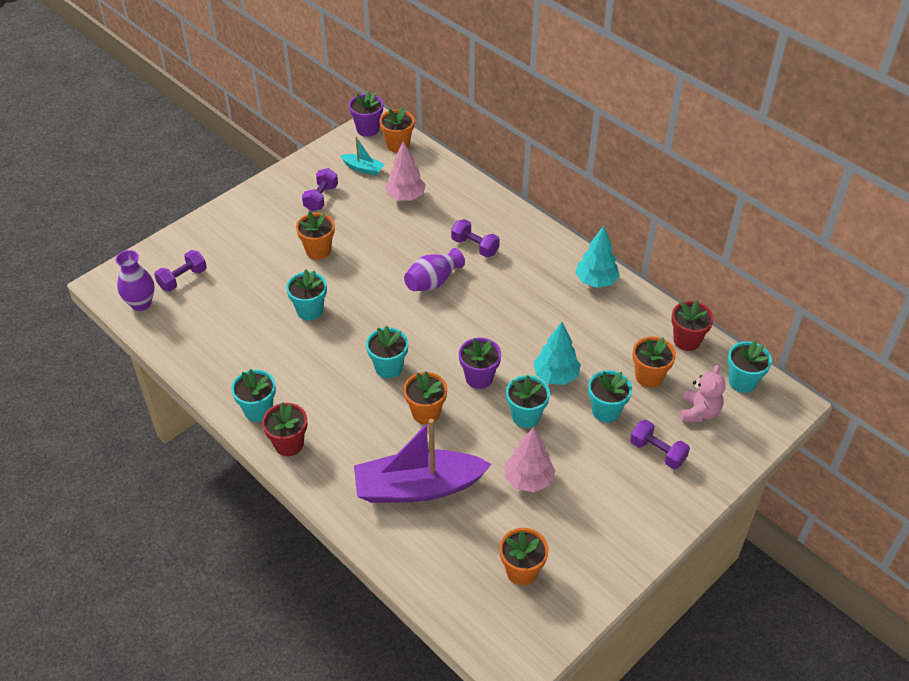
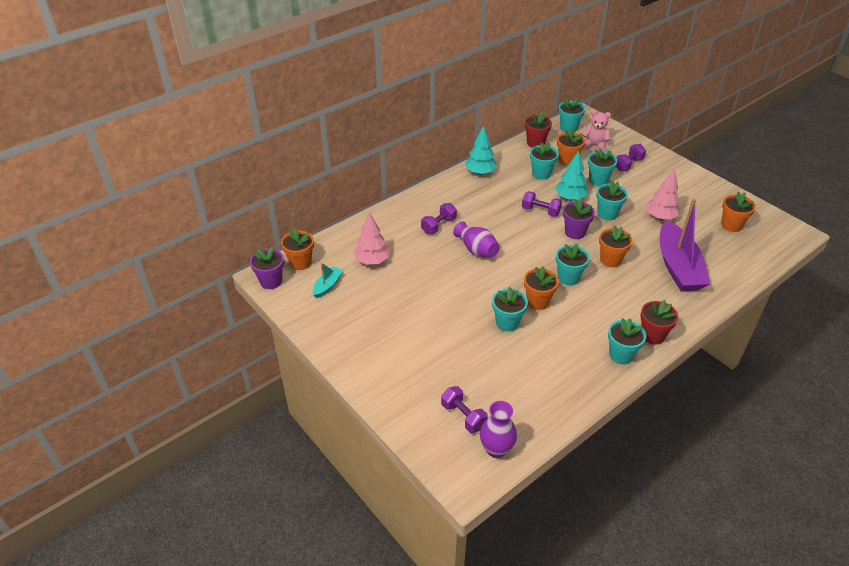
camera: 85 degrees left, 5 degrees down
orange flower pot [296,212,335,260] -> orange flower pot moved to [524,266,559,310]
purple dumbbell [302,168,338,211] -> purple dumbbell moved to [522,191,562,217]
none -> turquoise flower pot [530,142,559,180]

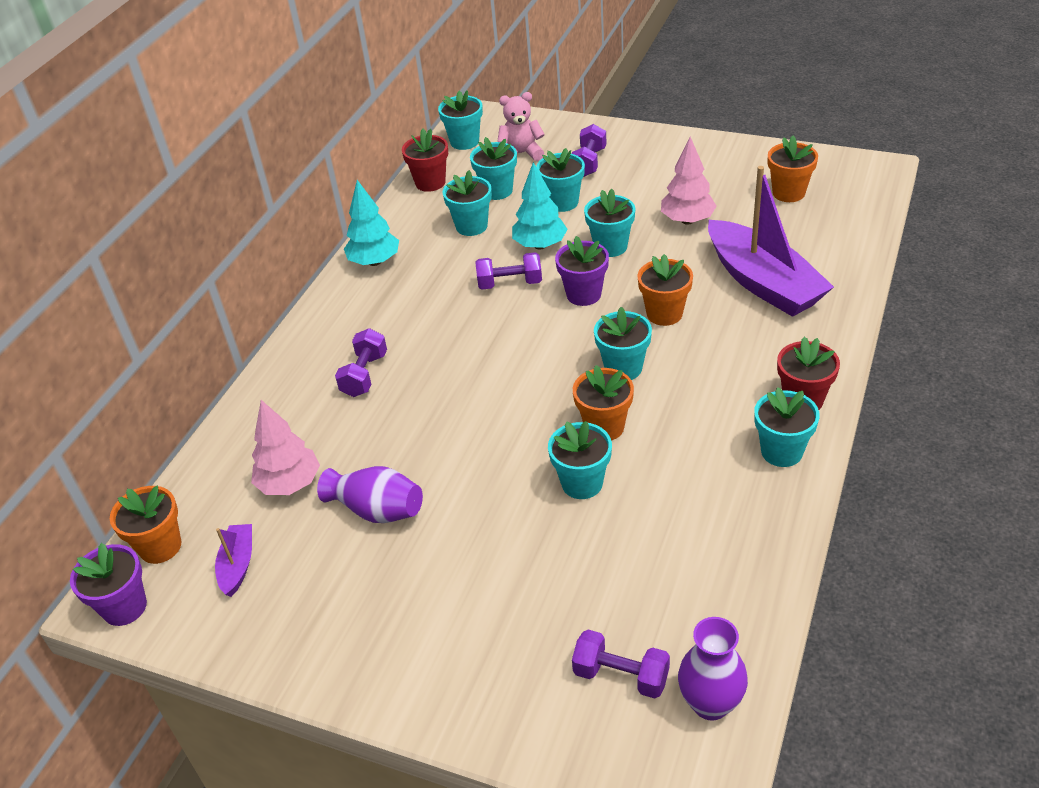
camera: 25 degrees left, 0 degrees up
turquoise boat [313,263,343,298] -> purple boat [215,524,252,597]
purple vase [453,221,500,257] -> purple vase moved to [317,466,423,523]
orange flower pot [557,129,585,166] -> turquoise flower pot [470,137,517,200]

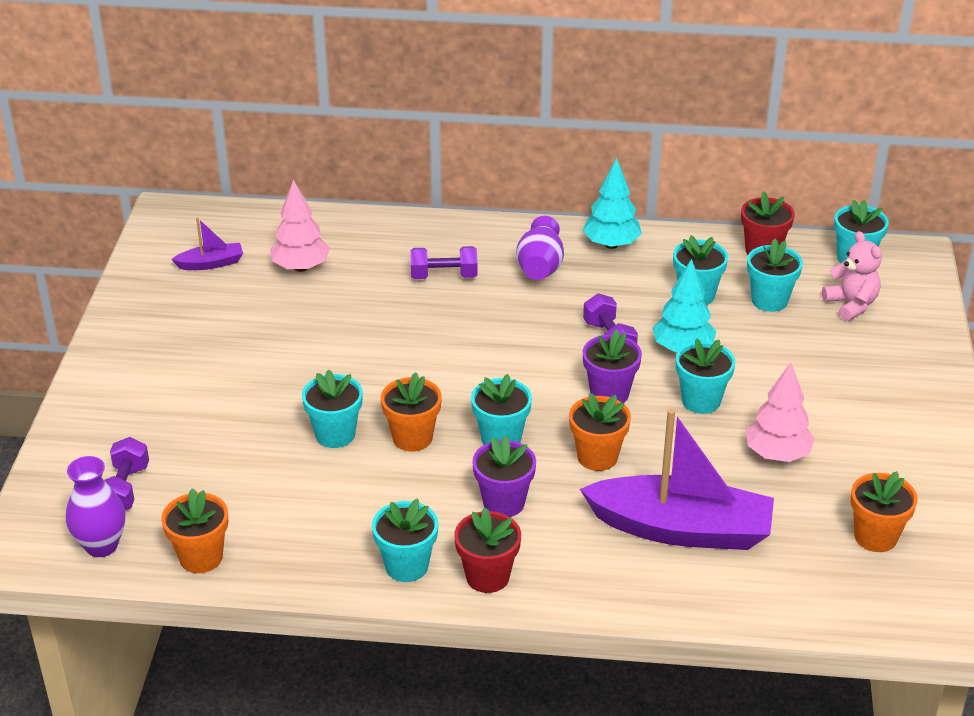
camera: 70 degrees right, 5 degrees down
purple flower pot [70,543,147,626] -> purple flower pot moved to [473,435,536,517]
orange flower pot [110,486,181,564] -> orange flower pot moved to [161,488,228,573]
purple vase [317,466,423,523] -> purple vase moved to [516,216,564,280]
turquoise flower pot [536,148,585,212] -> none
purple dumbbell [572,124,607,177] -> none
purple boat [708,166,834,317] -> purple boat turned 120 degrees counterclockwise [580,409,774,550]

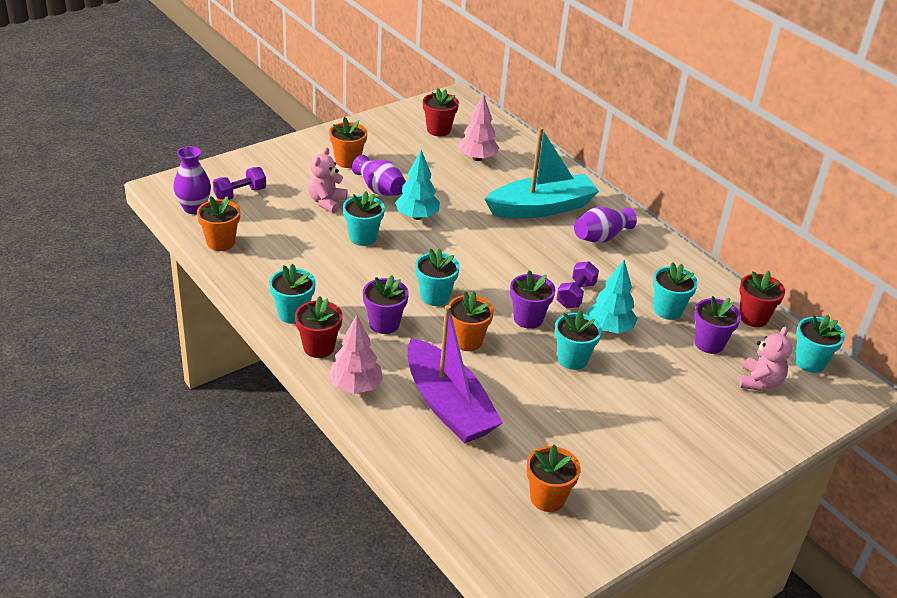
camera: 45 degrees right, 0 degrees up
purple boat [171,218,243,270] -> red flower pot [423,88,459,136]
orange flower pot [381,372,442,451] -> orange flower pot moved to [329,117,367,168]
purple dumbbell [410,246,478,279] -> turquoise boat [484,127,599,218]
turquoise tree [583,158,642,249] -> turquoise tree moved to [395,150,440,220]
pink tree [746,363,815,462] -> pink tree moved to [328,315,383,394]
turquoise flower pot [747,239,803,312] -> purple flower pot [694,296,741,354]
none -> pink teddy bear [308,147,348,213]
none -> purple vase [352,155,406,196]

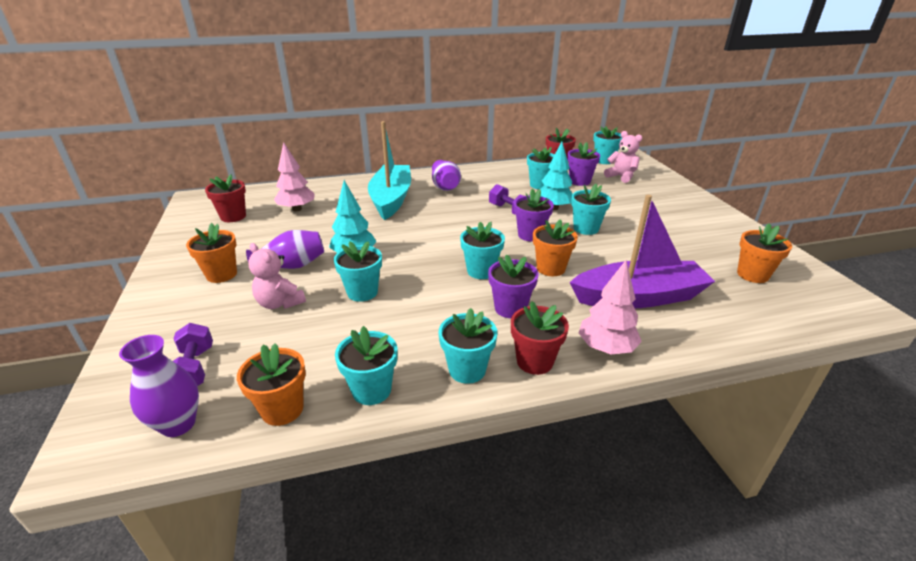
camera: 65 degrees left, 5 degrees down
none -> turquoise flower pot [335,326,397,405]

